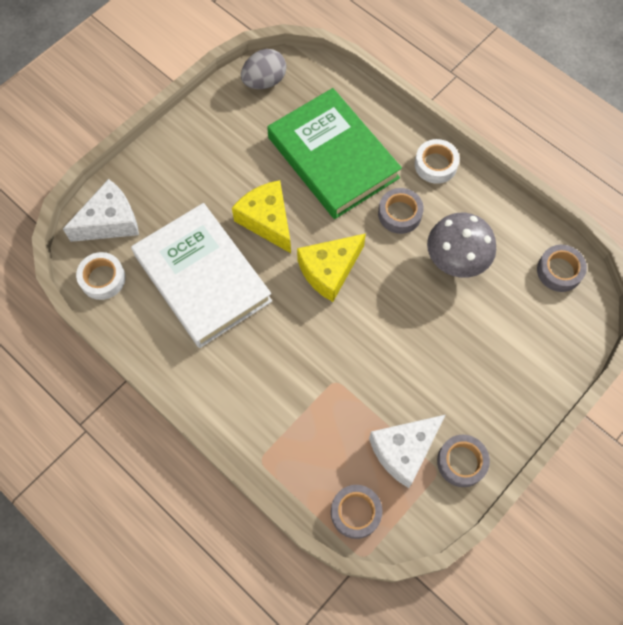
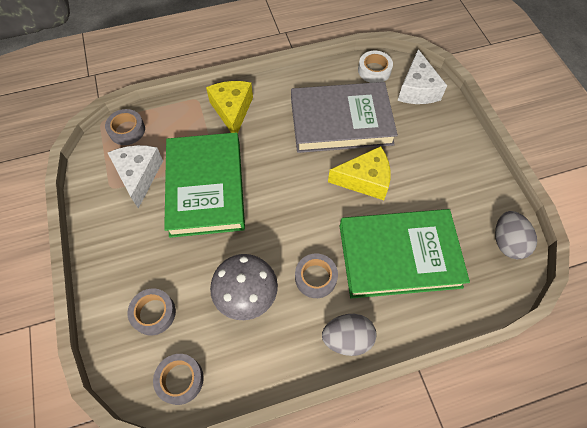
camera: 120 degrees right, 5 degrees down
white book [131,203,272,348] -> grey book [291,82,398,153]
yellow cheese [297,233,366,302] -> yellow cheese moved to [206,81,253,133]
white tape [415,139,460,184] -> grey egg [322,314,376,356]
grey tape [437,435,490,487] -> grey tape moved to [127,288,176,335]
none -> green book [164,132,245,238]

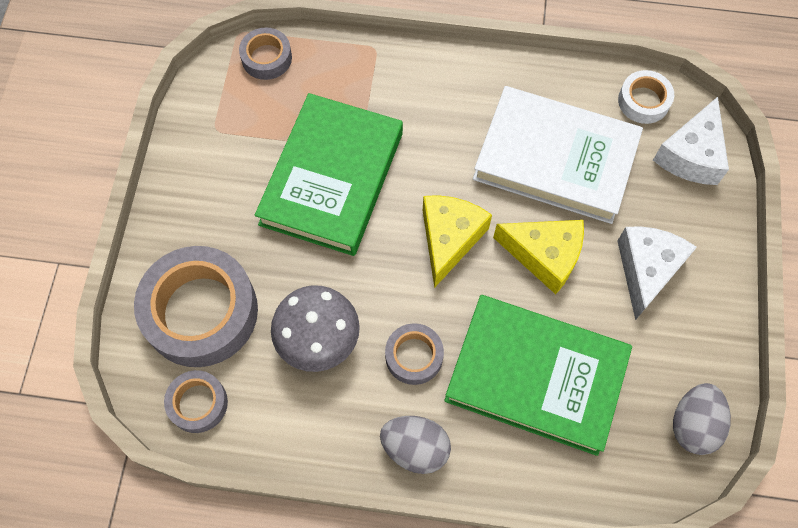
camera: 25 degrees right, 5 degrees up
white cheese [108,145,163,209] -> white cheese moved to [617,226,697,320]
grey tape [127,288,176,335] -> grey tape [134,246,258,367], size x2.01
yellow cheese [206,81,253,133] -> yellow cheese moved to [423,195,492,288]
grey book [291,82,398,153] -> white book [473,86,643,224]

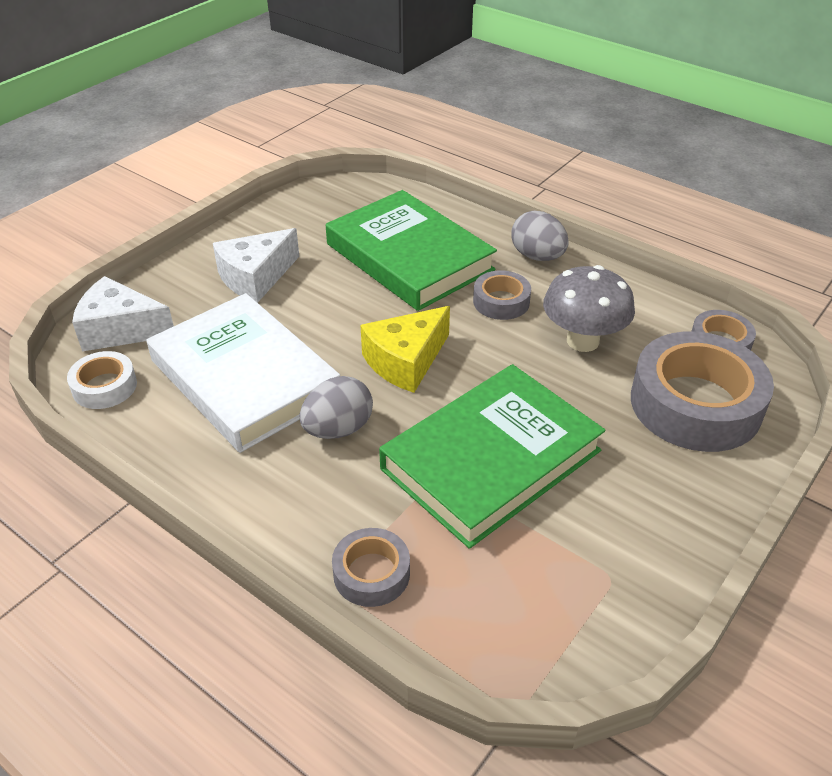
camera: 150 degrees left, 25 degrees down
grey tape [239,28,292,80] -> grey tape moved to [332,528,410,607]
yellow cheese [493,220,584,294] -> none
white cheese [653,97,729,185] -> white cheese turned 135 degrees counterclockwise [72,276,174,352]
grey egg [673,383,731,455] -> grey egg moved to [300,376,373,439]

